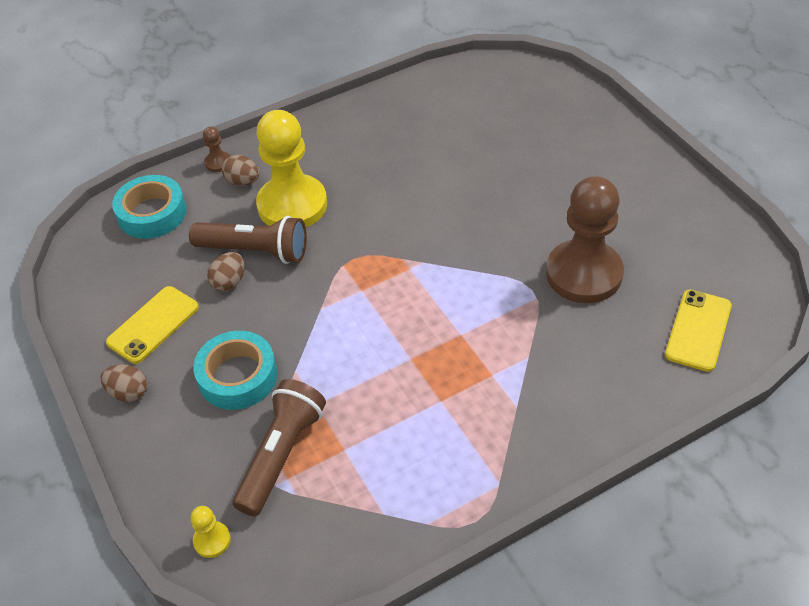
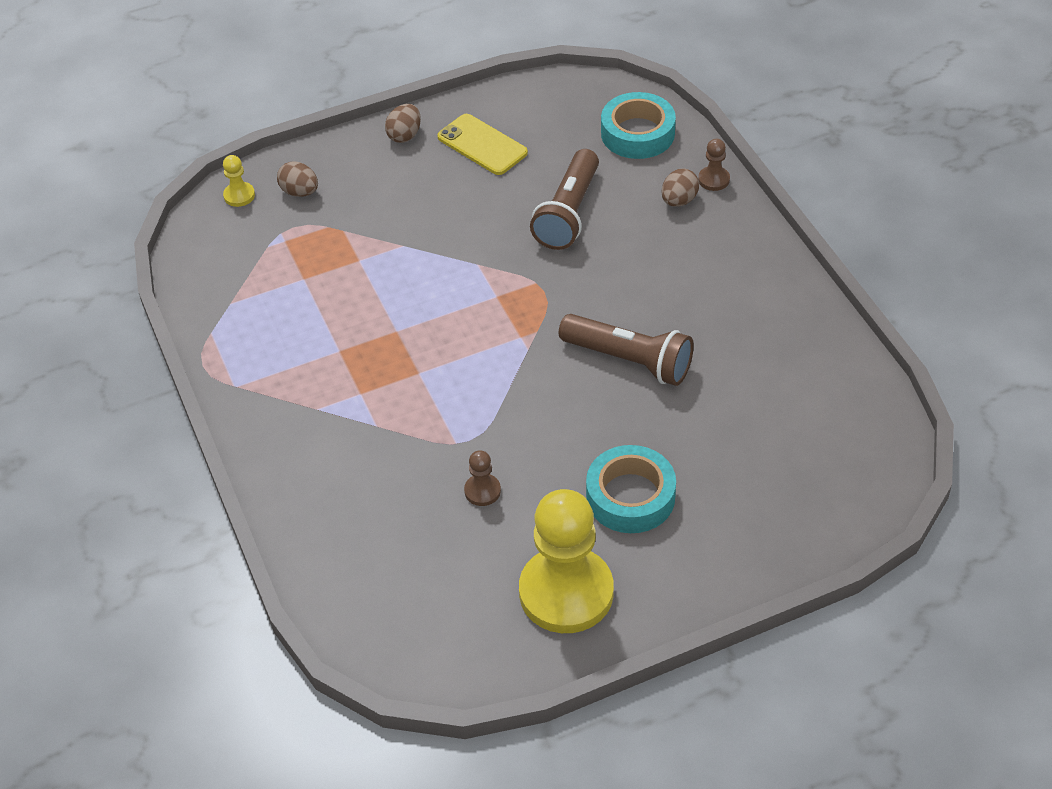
camera: 95 degrees right, 0 degrees up
turquoise tape [193,331,277,410] -> turquoise tape moved to [586,445,676,533]
brown egg [207,252,244,292] -> brown egg moved to [277,161,318,197]
brown flashlight [233,379,326,517] -> brown flashlight moved to [559,314,694,386]
yellow pawn [256,110,327,227] -> yellow pawn moved to [519,489,614,633]
brown pawn [546,176,624,303] -> brown pawn [464,450,501,506], size x0.41
yellow phone [665,290,732,372] -> none

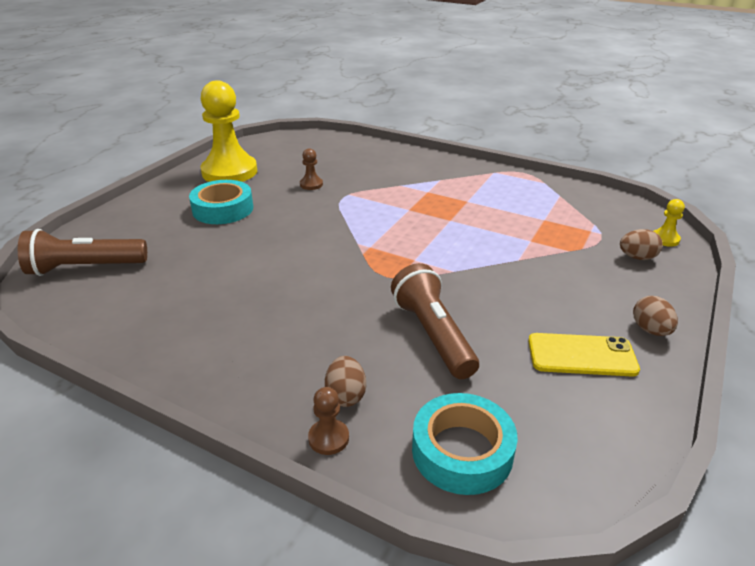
camera: 140 degrees right, 15 degrees down
brown flashlight [559,314,694,386] -> brown flashlight moved to [18,229,147,276]

